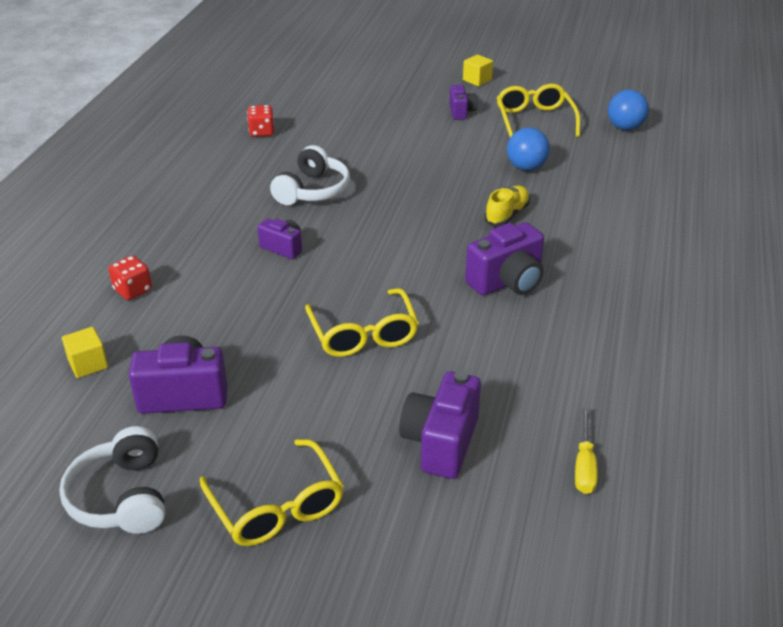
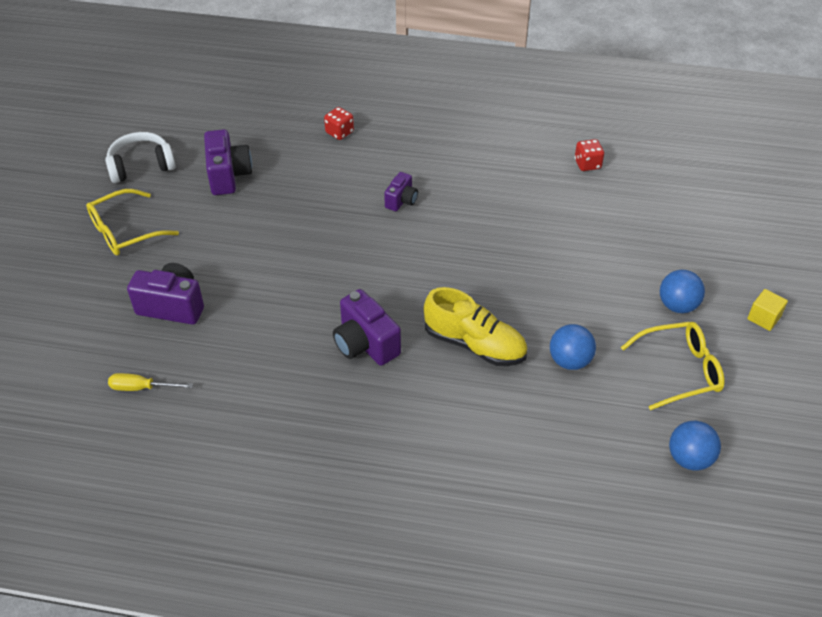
camera: 85 degrees right, 10 degrees up
yellow cube [62,327,108,378] -> none
white headphones [270,145,350,205] -> none
yellow glasses [305,288,419,357] -> none
purple camera [449,85,477,120] -> blue ball [660,270,705,313]
yellow shoe [484,186,530,226] -> yellow shoe [424,287,528,366], size x1.64

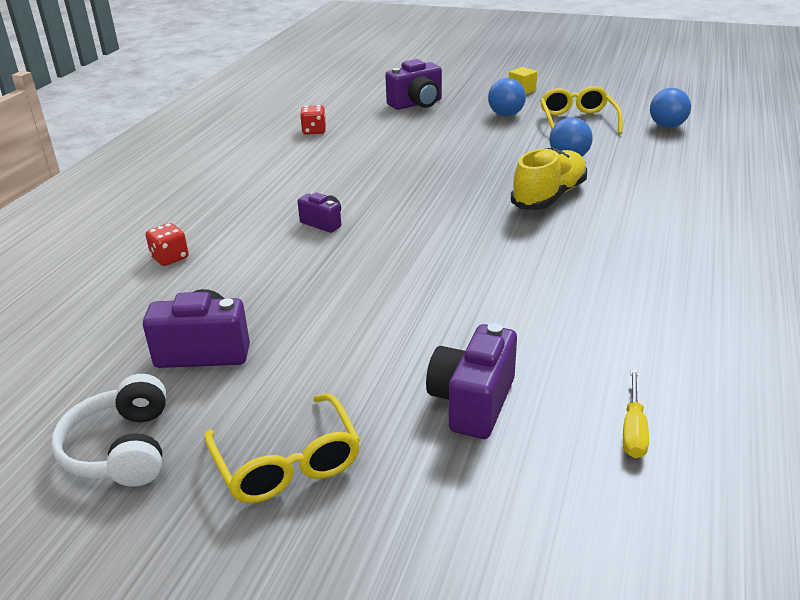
camera: 80 degrees left, 15 degrees down
purple camera [333,289,401,366] -> purple camera moved to [385,59,442,110]

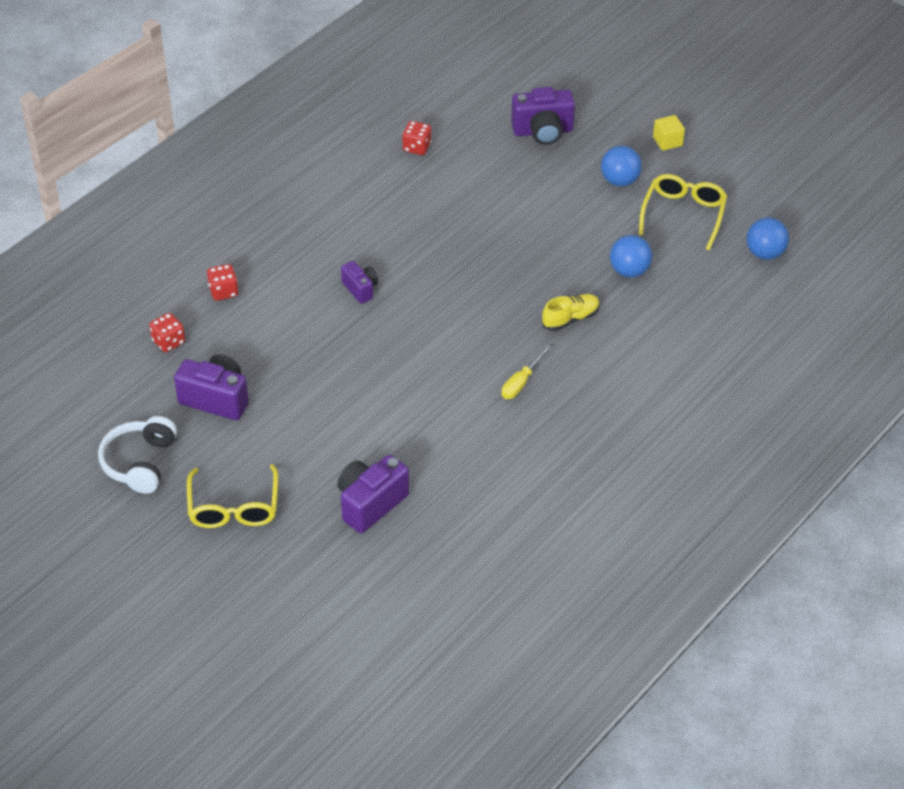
camera: 20 degrees right, 15 degrees up
yellow shoe [511,148,587,210] -> yellow shoe [542,294,600,331], size x0.61
yellow screwdriver [623,369,649,458] -> yellow screwdriver moved to [502,345,551,399]
none -> red dice [149,313,185,352]

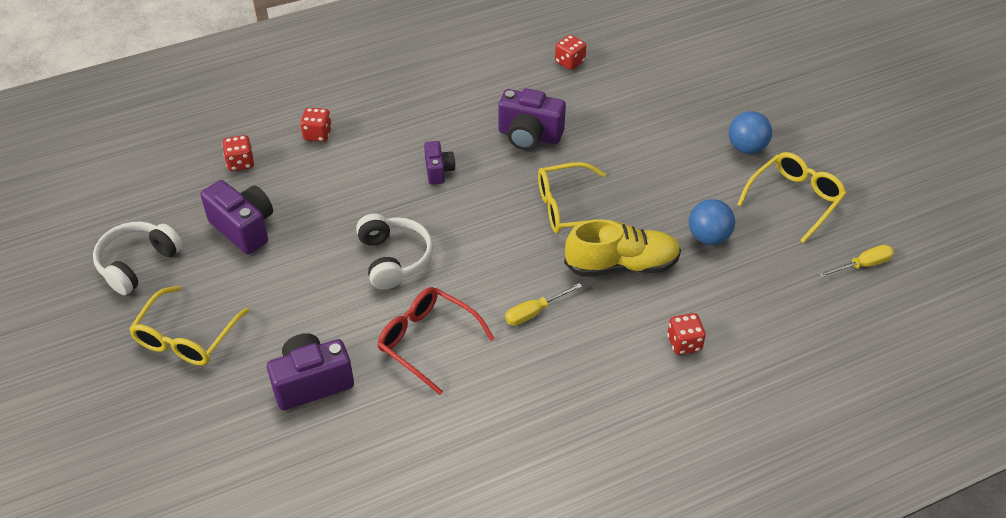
camera: 25 degrees right, 0 degrees up
purple camera [511,87,575,145] -> purple camera moved to [498,88,566,150]
yellow shoe [542,294,600,331] -> yellow shoe [564,219,681,277], size x1.64
yellow cube [653,115,685,151] -> none
blue ball [747,218,789,260] -> yellow screwdriver [819,245,894,278]
none -> white headphones [356,213,433,290]
none -> red glasses [377,287,495,395]
none -> yellow glasses [538,162,626,234]
none -> red dice [667,313,706,355]

